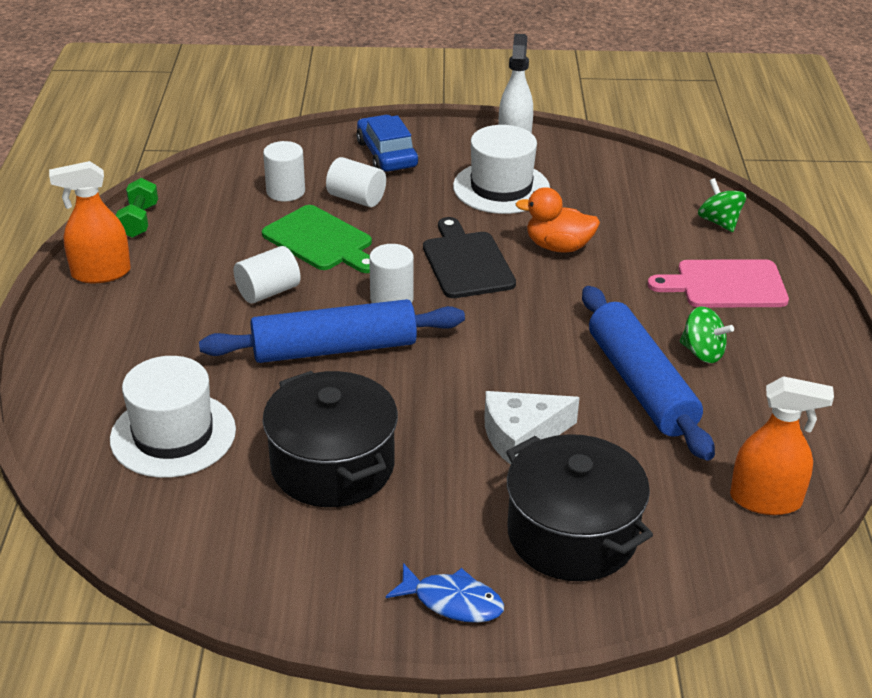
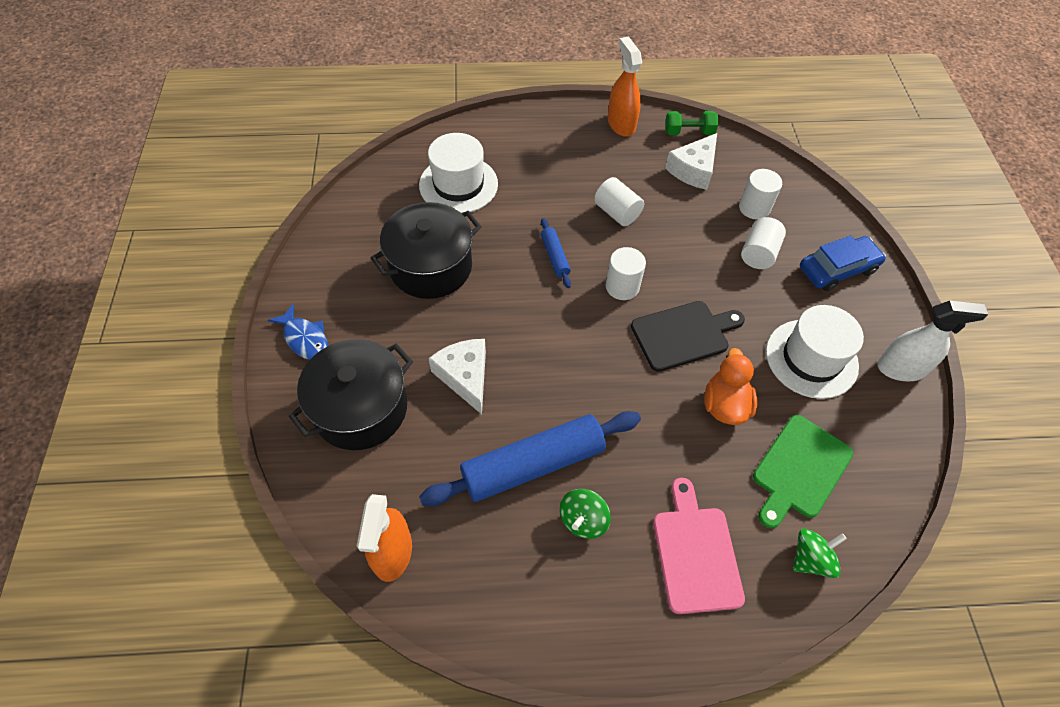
camera: 85 degrees right, 20 degrees up
blue rolling pin [199,299,465,363] -> blue rolling pin [541,218,571,288], size x0.46
green cutting board [262,205,372,273] -> green cutting board moved to [753,415,853,528]
blue fish [386,563,504,623] -> blue fish turned 60 degrees counterclockwise [268,304,328,360]
none -> white cheese [665,133,717,190]

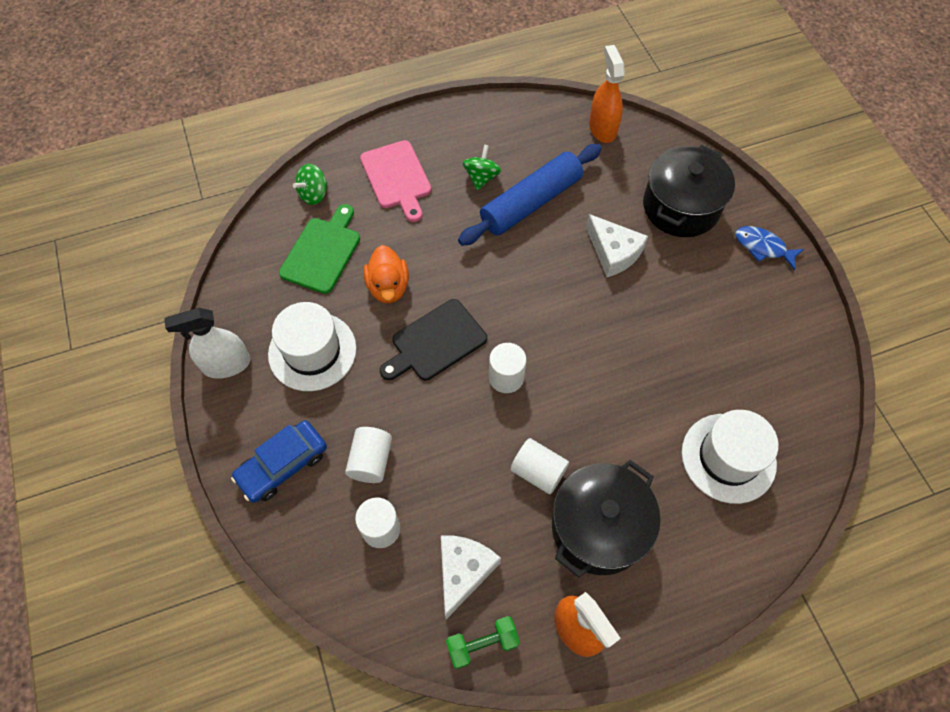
camera: 165 degrees right, 5 degrees up
black pot [371,202,482,299] -> black pot moved to [552,460,660,578]
blue rolling pin [541,218,571,288] -> none

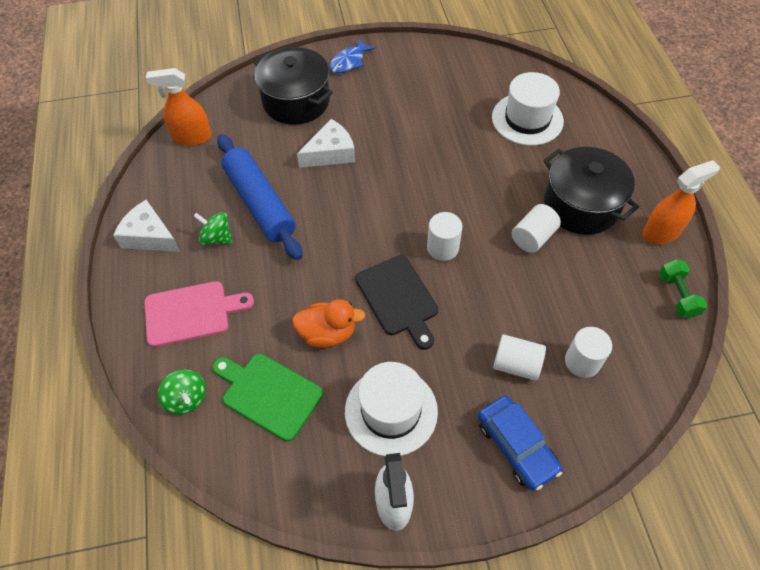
camera: 80 degrees left, 5 degrees down
white cheese [441,535,501,619] -> white cheese moved to [113,200,180,252]

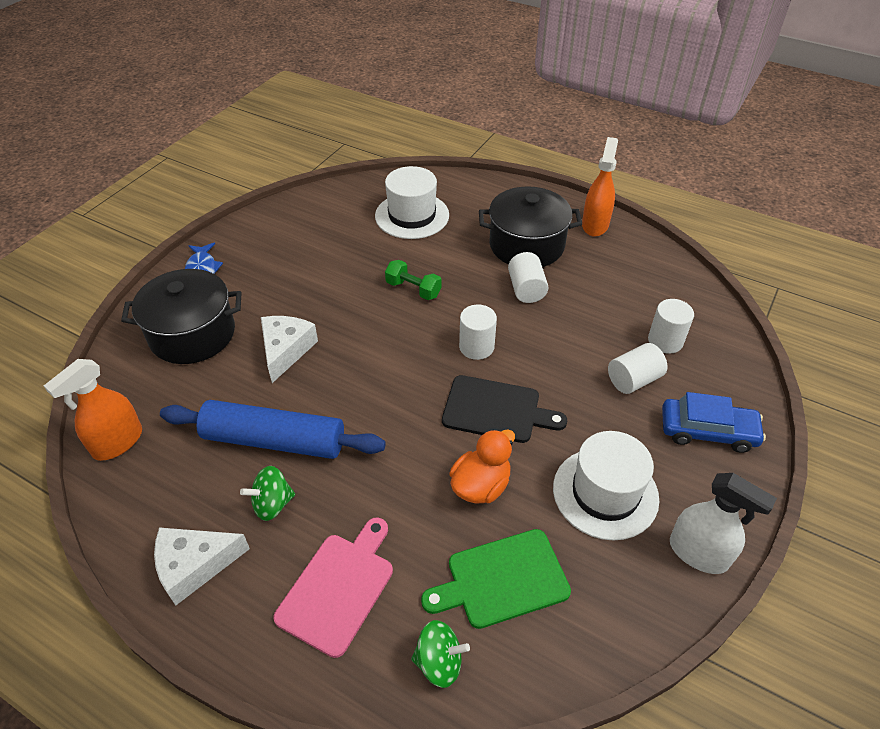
camera: 50 degrees left, 10 degrees down
green dumbbell [659,259,707,319] -> green dumbbell moved to [385,260,442,300]

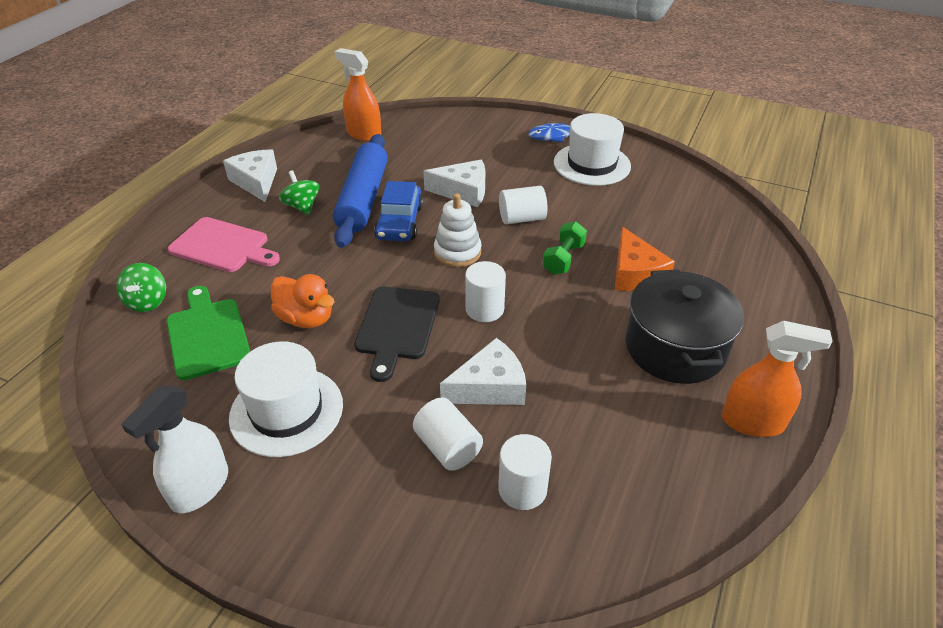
camera: 85 degrees right, 5 degrees down
black pot [121,269,241,364] -> none
white hat [375,166,449,239] -> white hat moved to [554,113,631,186]
white cylinder [508,252,549,303] -> white cylinder moved to [499,186,547,224]
blue car [662,392,766,453] -> blue car moved to [374,181,423,241]
none -> white stacking toy [434,193,482,267]
none -> white cheese [440,338,526,405]
none -> orange cheese [615,227,675,291]

